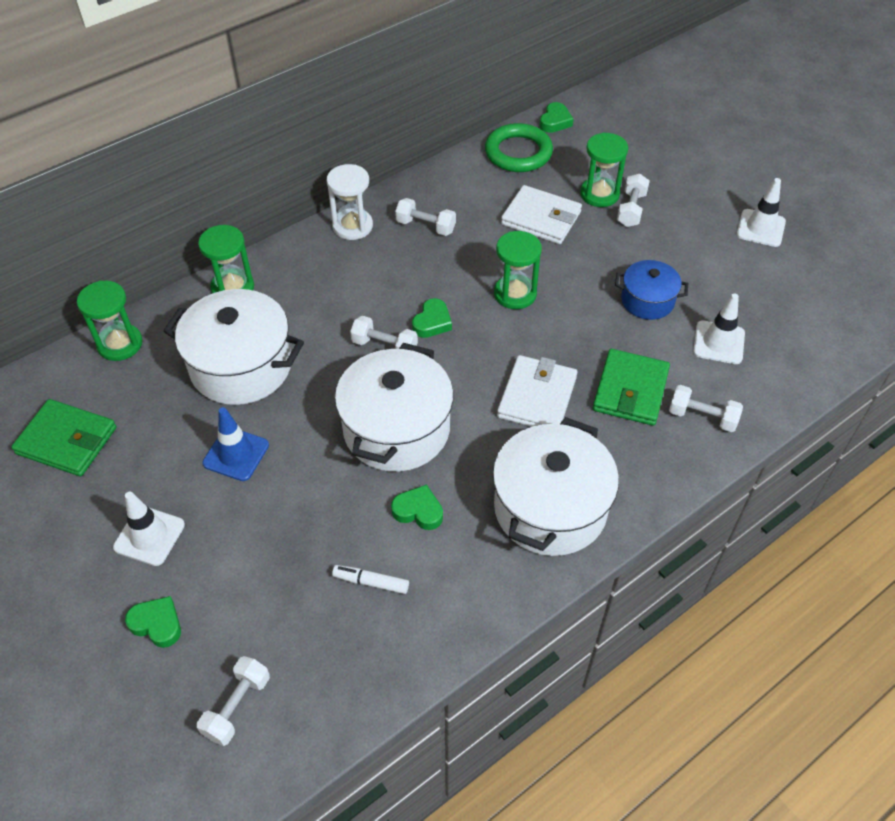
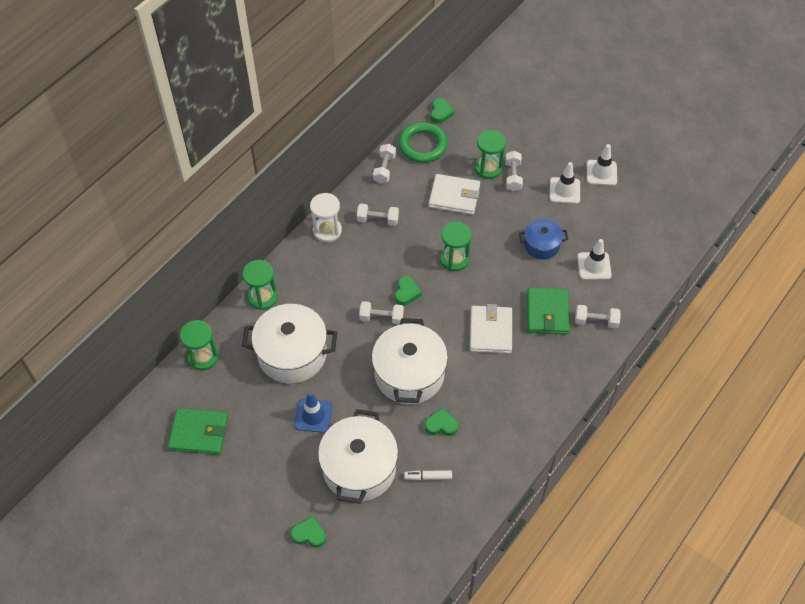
camera: 15 degrees left, 5 degrees up
white traffic cone [113,492,185,566] -> white traffic cone moved to [550,162,580,204]
white dumbbell [197,656,270,746] -> white dumbbell moved to [373,144,396,184]
white pot [493,417,619,556] -> white pot moved to [318,409,398,504]

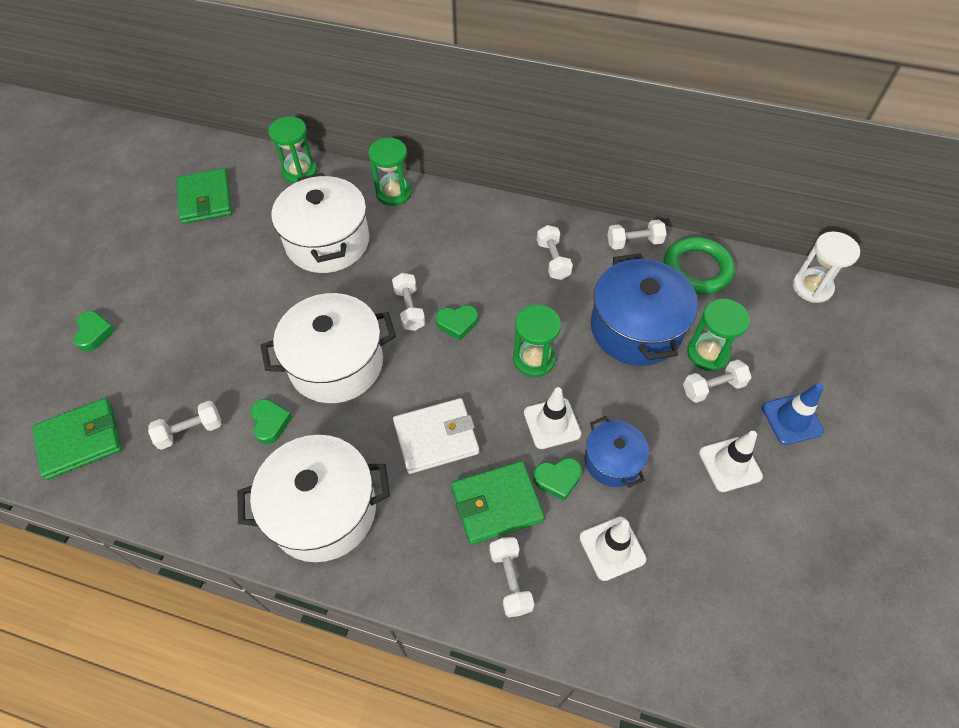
camera: 70 degrees right, 0 degrees up
blue traffic cone [295,392,332,433] -> blue traffic cone moved to [762,383,824,445]
white hourglass [310,193,342,242] -> white hourglass moved to [792,232,860,303]
white pot [318,409,398,504] -> white pot moved to [238,435,390,562]
white marker [404,470,452,480] -> white dumbbell [148,401,221,450]
white wallet [429,174,480,215] -> blue pot [591,253,698,366]
green heart [431,98,454,124] -> green heart moved to [533,458,582,501]
white traffic cone [587,144,617,186] -> white traffic cone moved to [524,387,581,449]
none -> green wallet [33,398,122,480]

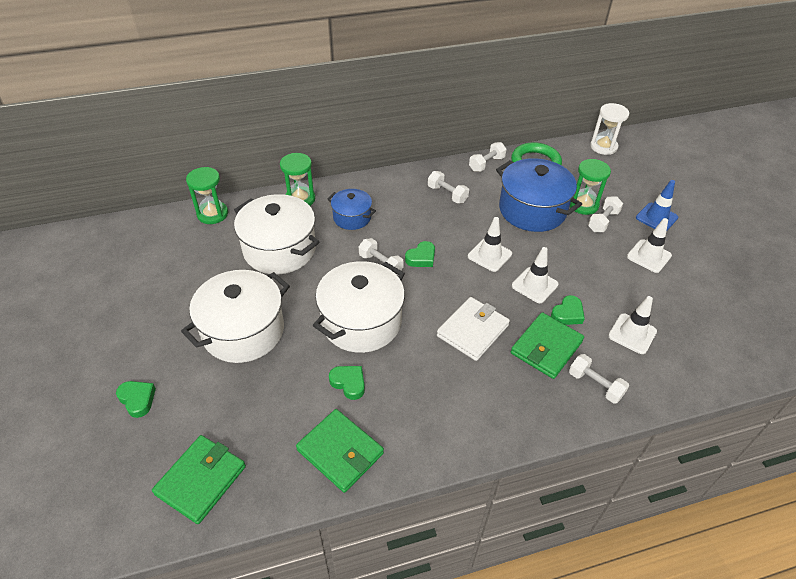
camera: 35 degrees left, 10 degrees down
white dumbbell [148,401,221,450] -> none
green wallet [177,168,232,224] -> green wallet moved to [296,409,384,493]
white pot [238,435,390,562] -> white pot moved to [181,270,290,363]
green hourglass [513,305,561,377] -> white traffic cone [468,217,512,272]
blue pot [585,416,649,488] -> blue pot moved to [327,189,376,230]

